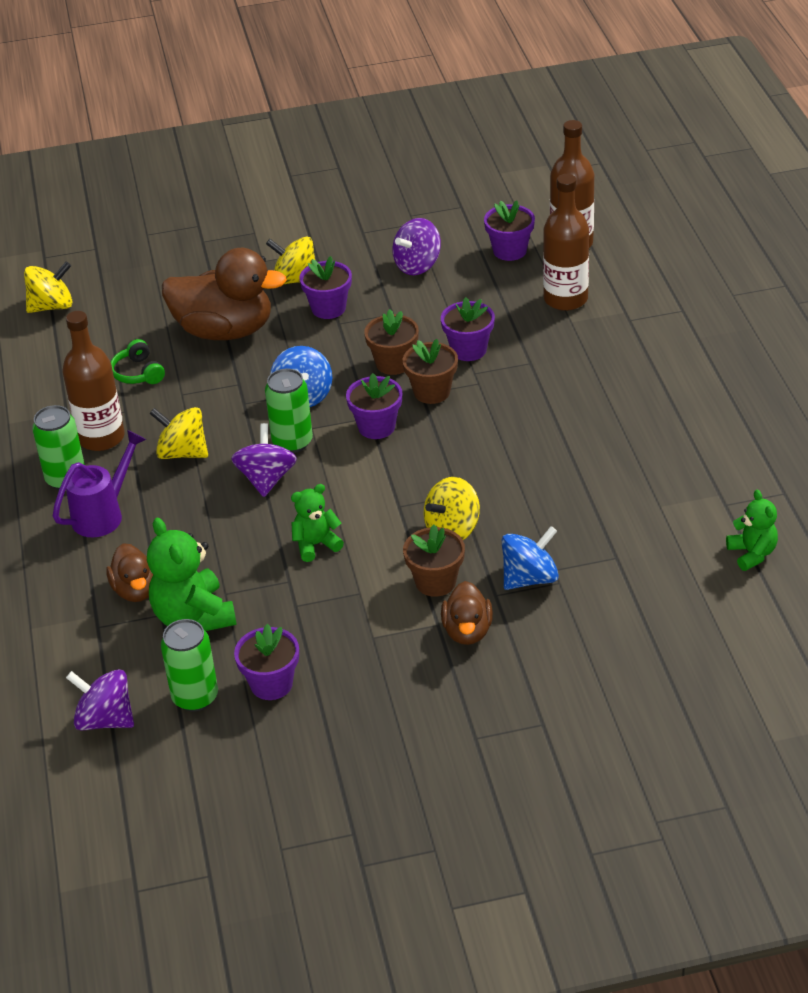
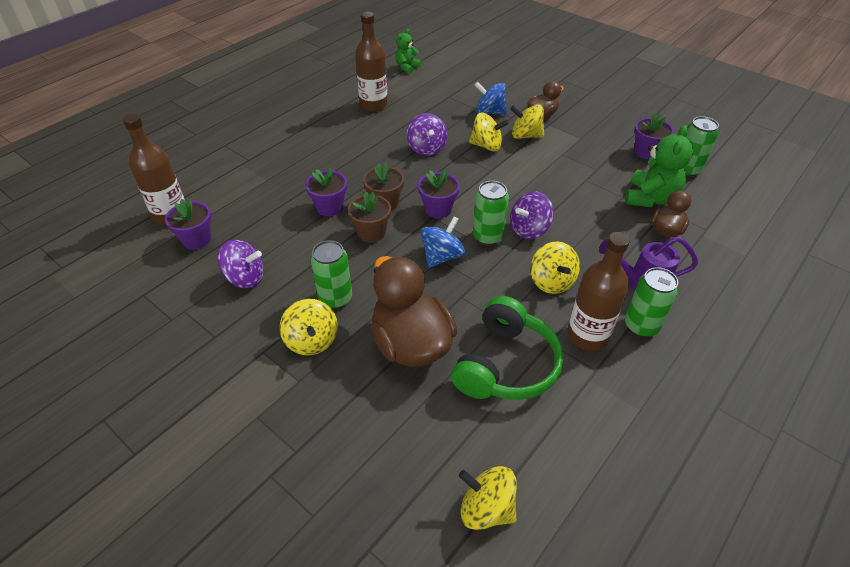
camera: 130 degrees left, 5 degrees up
purple spinning top [66,669,134,731] -> purple spinning top moved to [407,113,447,156]
green headphones [111,339,165,384] -> green headphones [451,296,564,400], size x2.06
green teddy bear [291,484,344,562] -> none
purple flower pot [299,256,352,319] -> green can [310,240,352,309]
brown flower pot [403,525,465,597] -> yellow spinning top [510,105,544,139]
brown bottle [543,174,589,311] -> brown bottle moved to [355,12,388,111]

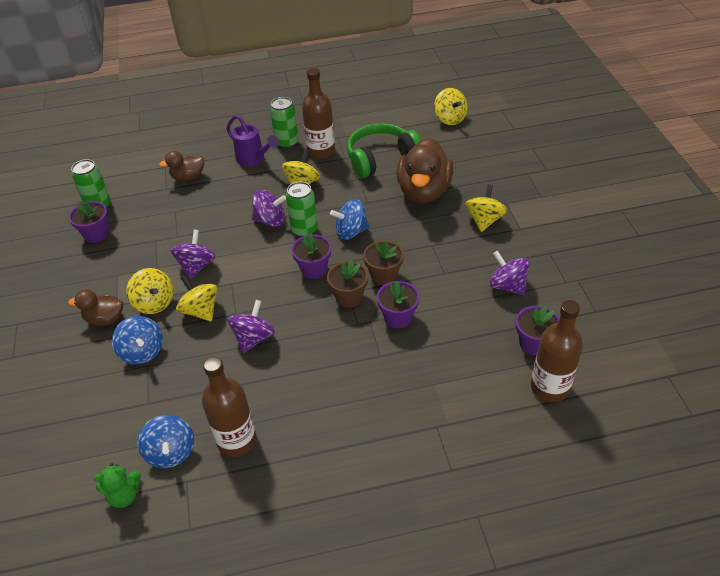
camera: 140 degrees left, 0 degrees up
green can [310,240,352,309] -> none
green teddy bear [625,125,693,207] -> none
none -> blue spinning top [137,415,194,468]
none -> purple spinning top [171,229,216,279]

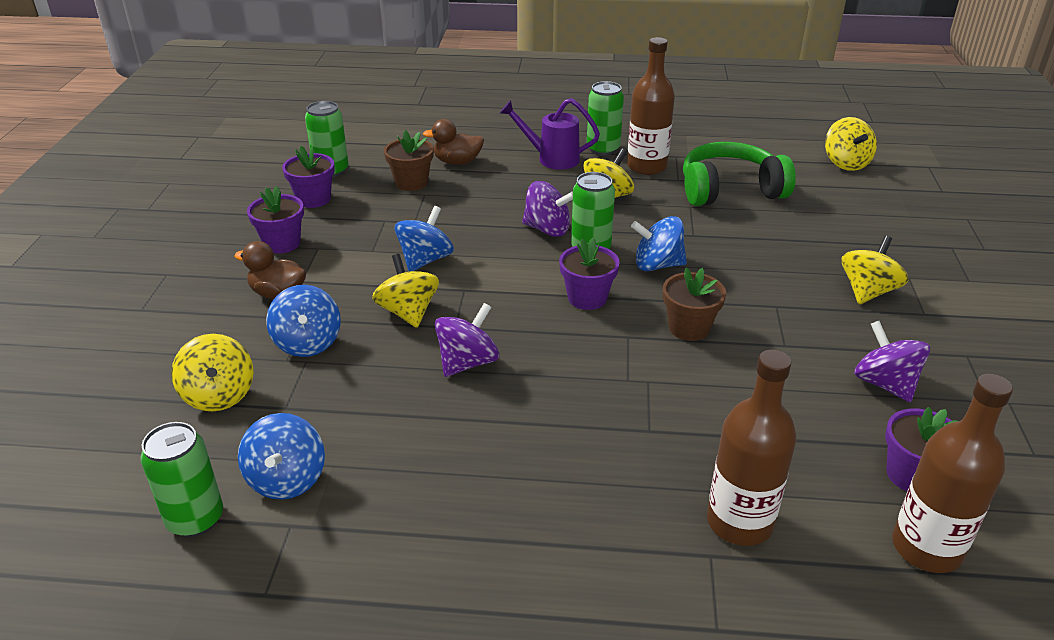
camera: 15 degrees right, 10 degrees down
green teddy bear [93,463,141,508] -> green can [140,422,223,537]
yellow spinning top [126,268,173,314] -> yellow spinning top moved to [171,334,254,411]
purple spinning top [171,229,216,279] -> blue spinning top [395,206,454,272]
brown bottle [202,357,257,457] -> brown bottle moved to [707,350,797,546]
purple watering can [226,115,279,166] -> purple watering can turned 135 degrees clockwise [500,98,600,170]
brown flower pot [327,260,368,308] -> brown flower pot moved to [384,130,434,191]
purple flower pot [377,280,419,328] -> purple flower pot moved to [247,186,304,253]
brown duck [397,137,453,203] -> none

